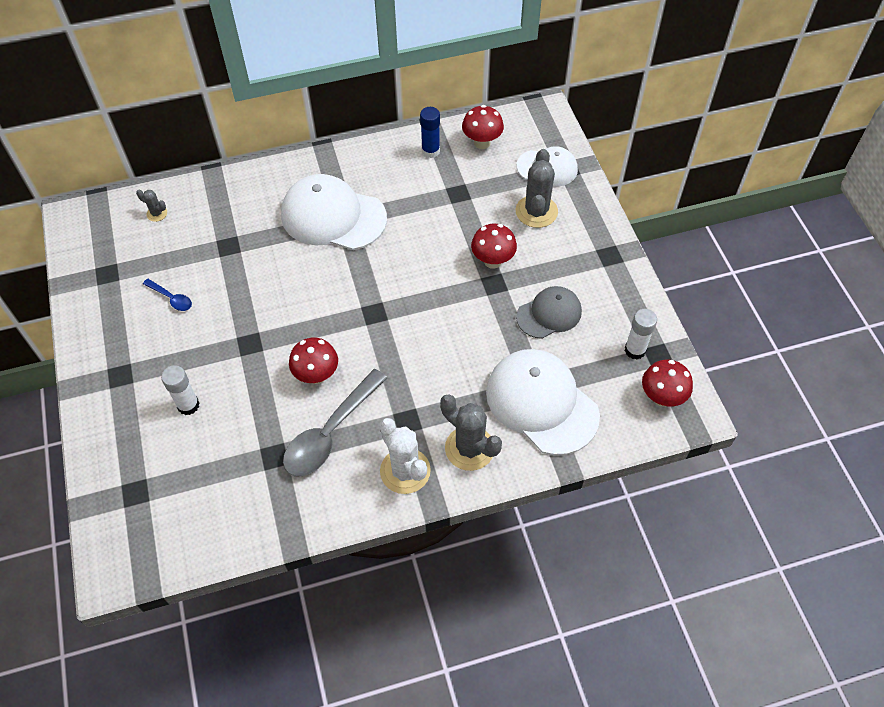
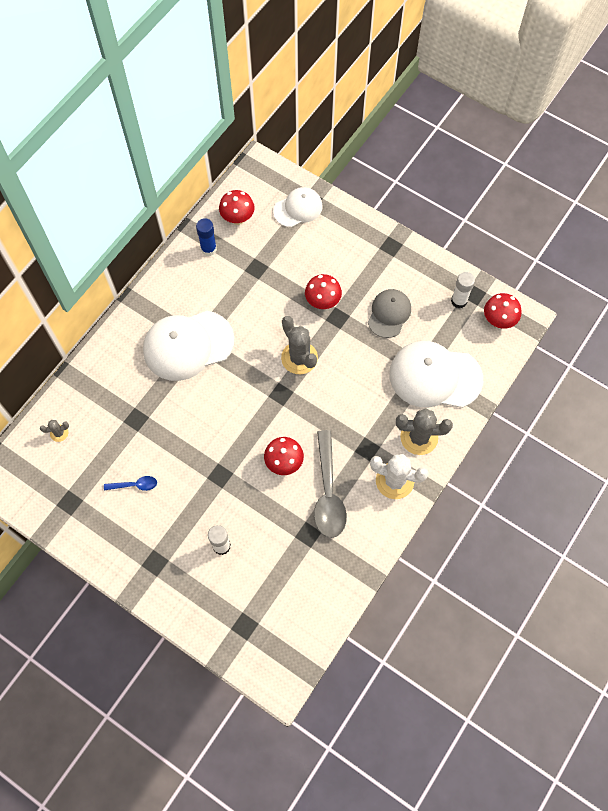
camera: 40 degrees left, 10 degrees up
grey cactus [516,149,558,228] -> grey cactus moved to [281,316,318,374]

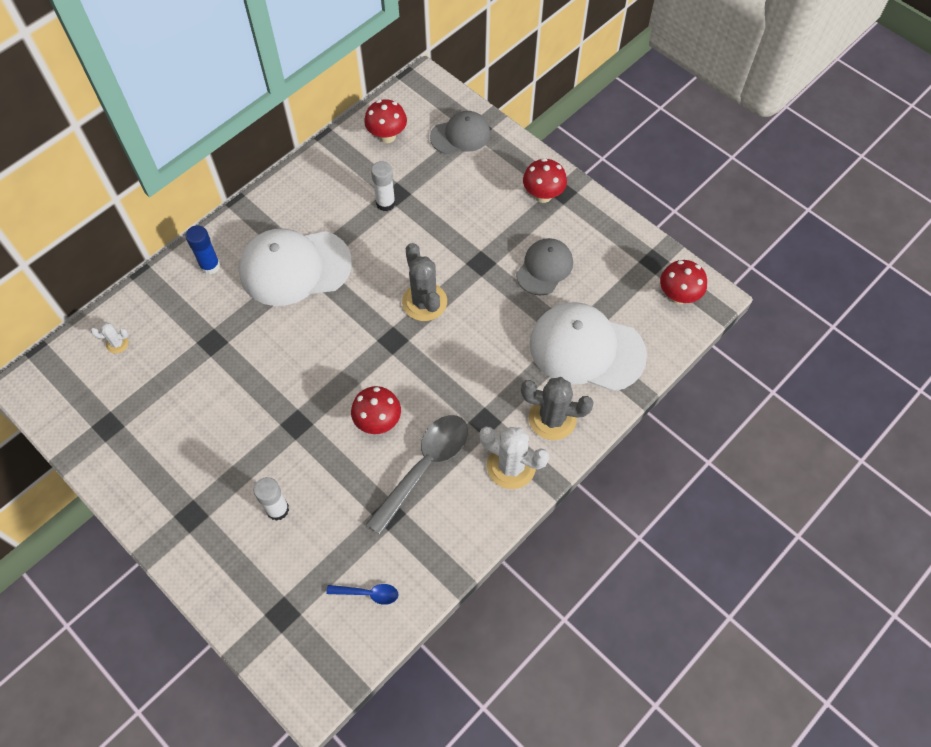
camera: 10 degrees right, 5 degrees down
grey cactus [40,420,69,442] -> white cactus [91,323,129,353]
blue spoon [104,476,157,491] -> blue spoon moved to [326,584,399,605]
blue glue stick [196,218,217,256] -> blue glue stick moved to [186,225,220,275]
white cap [273,187,323,227] -> grey cap [430,111,490,154]
red mushroom [305,274,342,309] -> red mushroom moved to [523,158,567,203]
grey spoon [314,430,347,538] -> grey spoon turned 150 degrees counterclockwise [366,415,468,535]
white glue stick [451,272,475,308] -> white glue stick moved to [371,161,395,211]

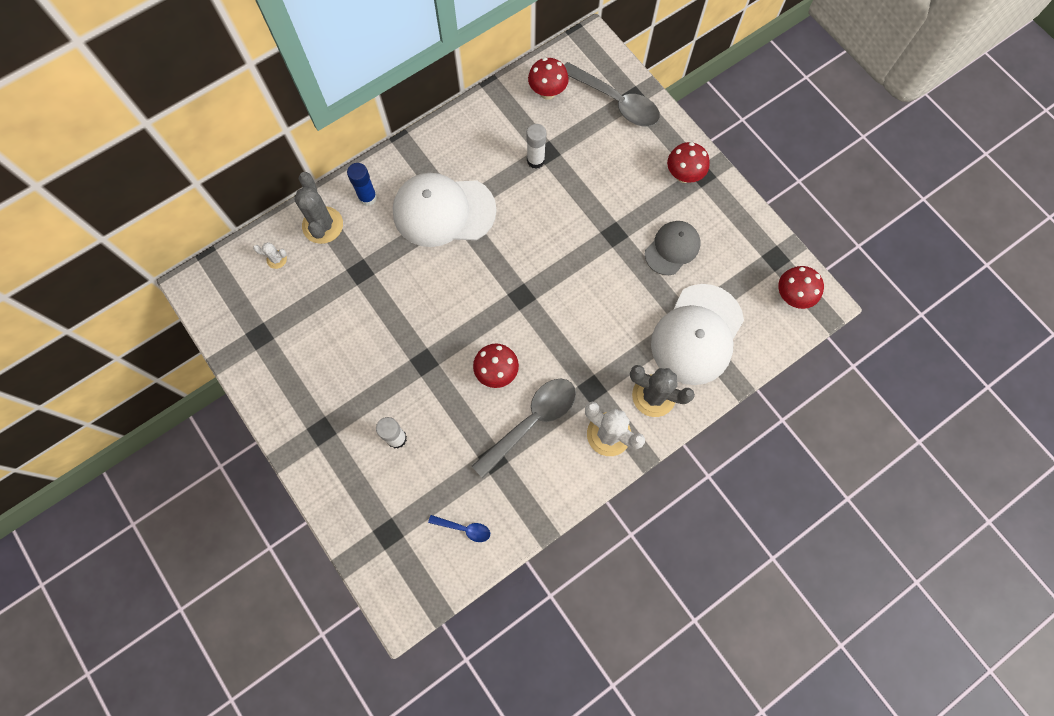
camera: 10 degrees right, 10 degrees up
grey cactus [402,243,447,321] -> grey cactus moved to [294,172,343,244]
grey cap [430,111,490,154] -> grey spoon [564,62,660,127]
white cap [530,302,647,391] -> white cap turned 90 degrees counterclockwise [651,284,744,385]

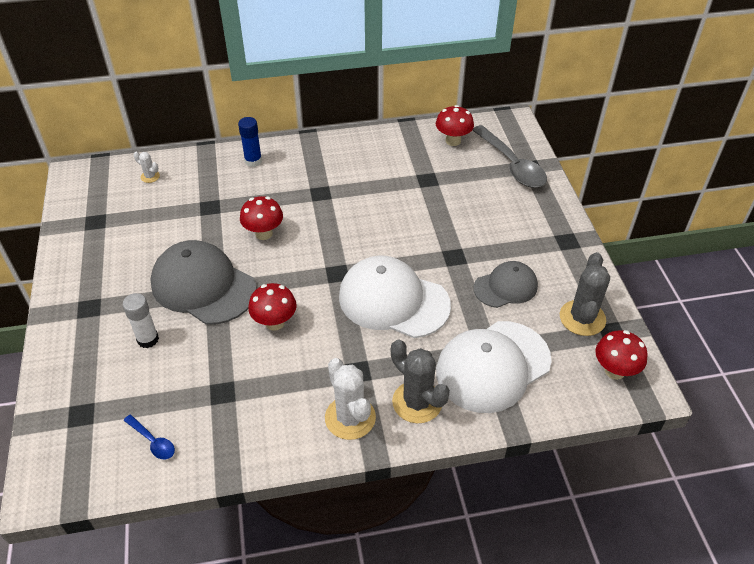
camera: 25 degrees right, 25 degrees down
grey cactus [294,172,343,244] -> grey cactus moved to [560,252,610,336]
white cap [393,173,497,247] -> white cap moved to [339,256,451,338]
grey spoon [472,379,576,478] -> none
white glue stick [526,124,546,169] -> none
red mushroom [667,142,710,183] -> red mushroom moved to [240,196,283,240]
none -> grey cap [150,240,256,325]

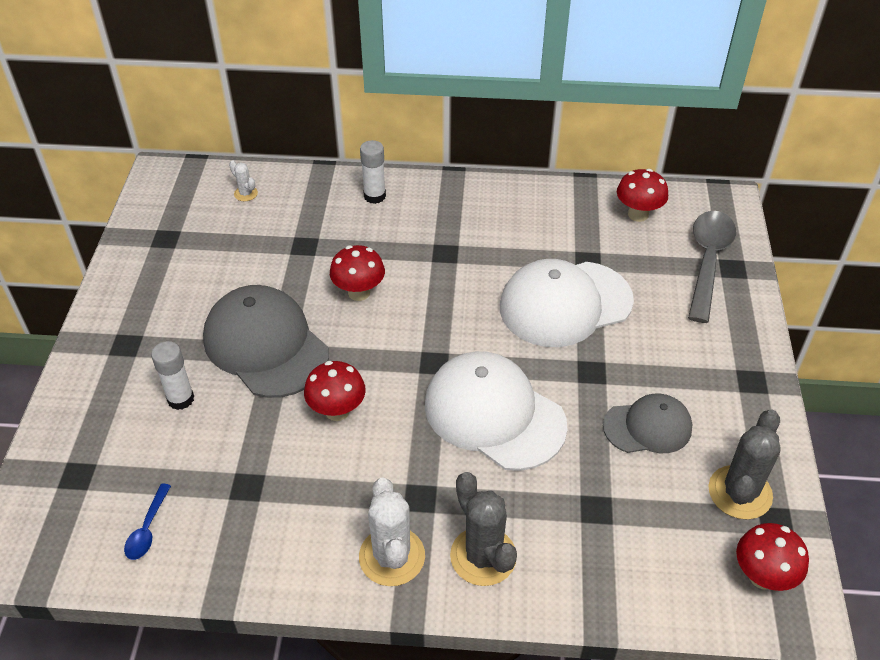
camera: 15 degrees right, 0 degrees up
blue spoon [124,415,175,459] -> blue spoon turned 45 degrees clockwise [124,484,171,560]
blue glue stick [238,117,262,167] -> white glue stick [360,140,386,204]
white cap [436,321,552,413] -> white cap moved to [500,259,634,347]
grey spoon [472,125,547,188] -> grey spoon turned 150 degrees counterclockwise [688,211,736,323]

